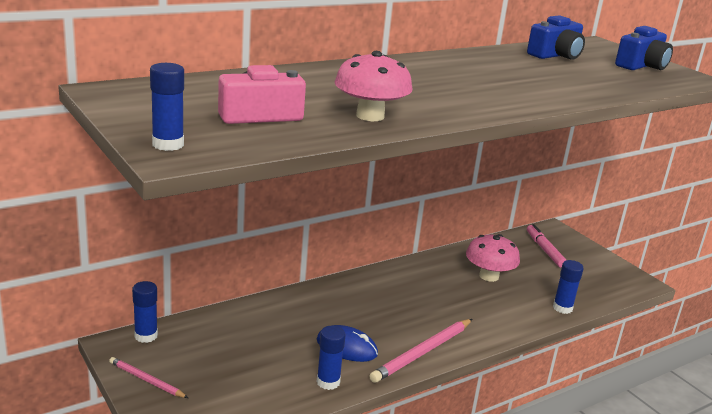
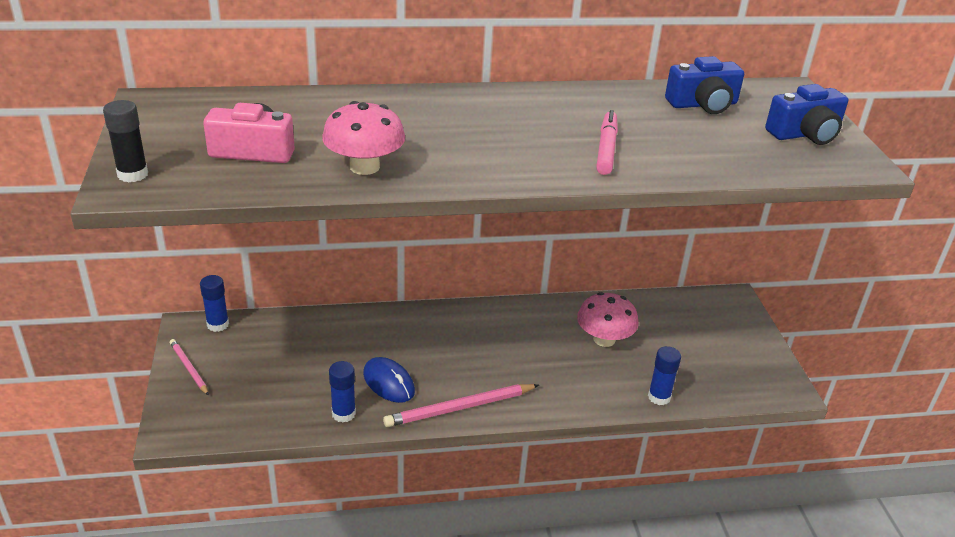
camera: 25 degrees right, 10 degrees up
blue glue stick [150,63,184,151] -> black glue stick [103,100,148,182]
pink marker [527,224,566,268] -> pink marker moved to [596,110,618,175]

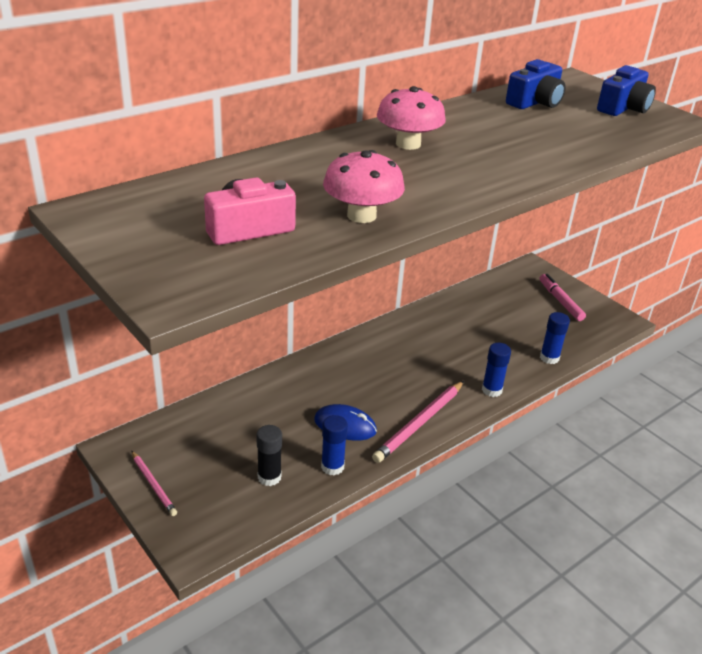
camera: 30 degrees left, 0 degrees up
black glue stick [103,100,148,182] -> black glue stick moved to [256,425,282,486]
pink pencil [170,339,209,395] -> pink pencil turned 150 degrees counterclockwise [132,451,177,516]
blue glue stick [200,275,229,332] -> blue glue stick moved to [482,343,511,397]
pink mushroom [577,292,639,347] -> pink mushroom moved to [377,86,446,150]
pink marker [596,110,618,175] -> pink marker moved to [539,274,586,321]

